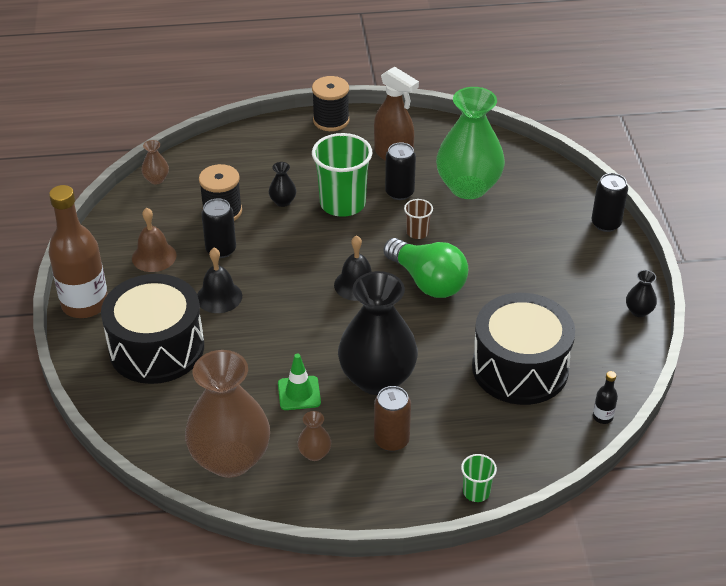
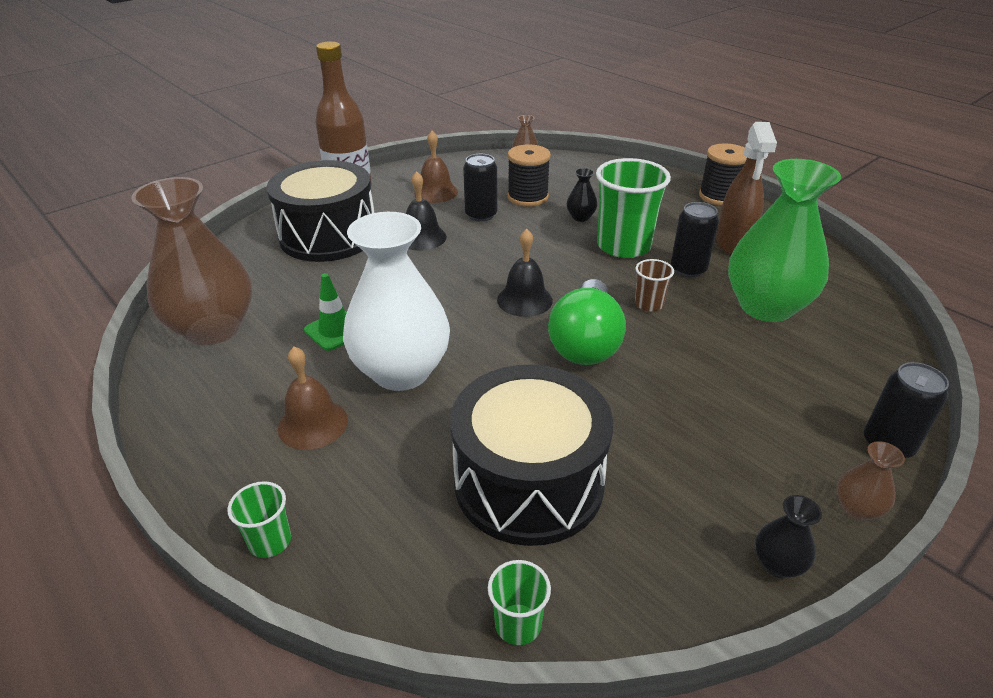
camera: 55 degrees right, 5 degrees down
brown vase [297,411,331,461] -> brown vase moved to [837,441,905,521]
black vase [338,271,418,395] -> white vase [343,212,450,391]
brown can [374,386,411,452] -> brown bell [278,347,348,450]
black bottle [593,371,618,424] -> green cup [488,560,551,645]

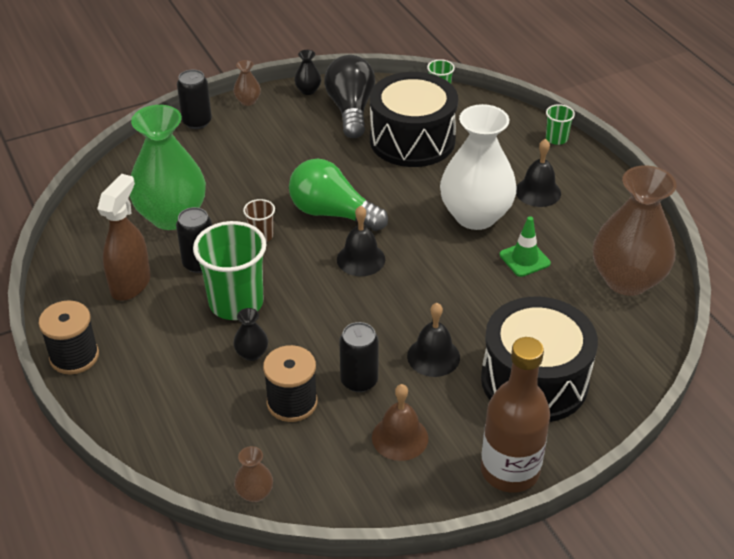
camera: 165 degrees left, 5 degrees up
brown bell [278,347,348,450] -> black bell [516,139,561,207]
green light bulb [548,279,626,365] -> green light bulb turned 90 degrees counterclockwise [289,158,388,231]
none -> black light bulb [324,55,375,138]

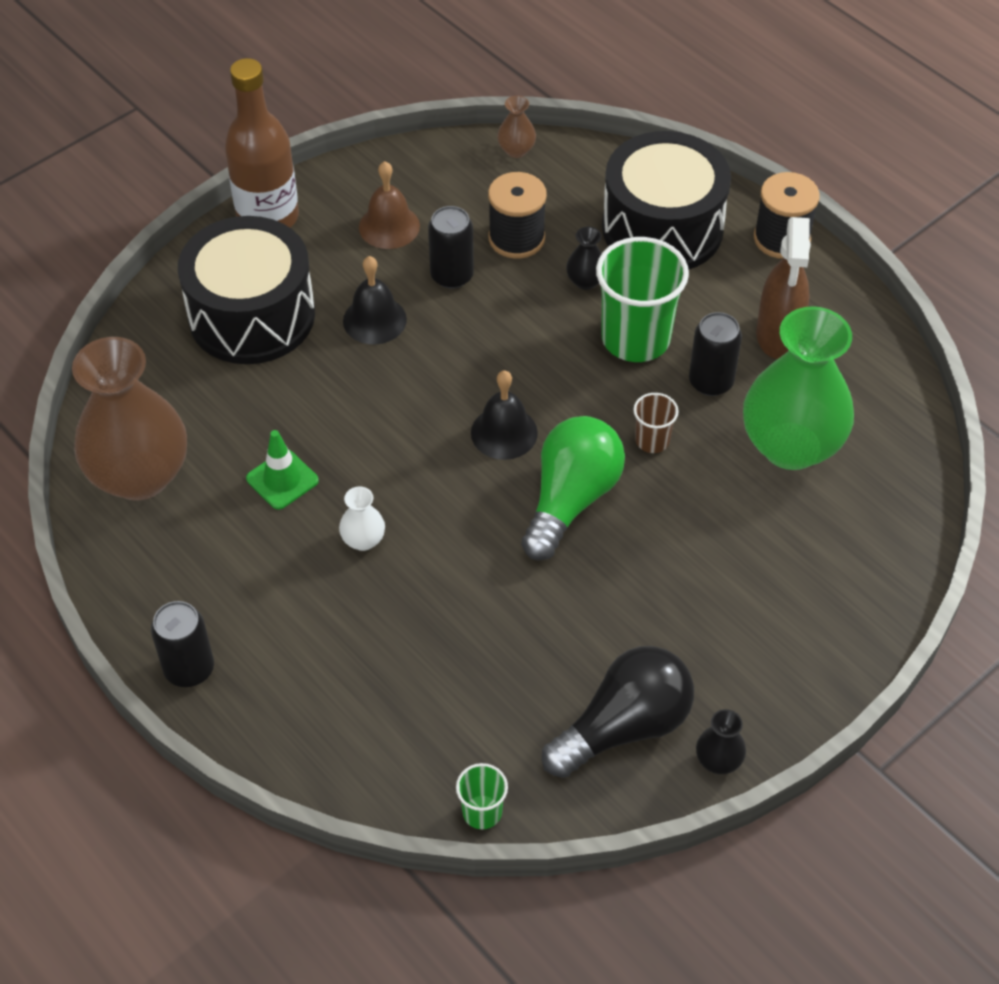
camera: 165 degrees right, 10 degrees up
black can [177,69,212,129] -> black can moved to [151,601,214,687]
brown vase [233,60,261,106] -> none
green light bulb [289,158,388,231] -> green light bulb turned 75 degrees counterclockwise [521,416,625,561]
black light bulb [324,55,375,138] -> black light bulb turned 105 degrees counterclockwise [542,646,694,778]
black drum [370,72,458,167] -> black drum moved to [602,131,731,270]
white vase [440,104,517,230] -> white vase [339,486,385,551], size x0.41
black bell [516,139,561,207] -> none
green cup [546,104,575,145] -> none

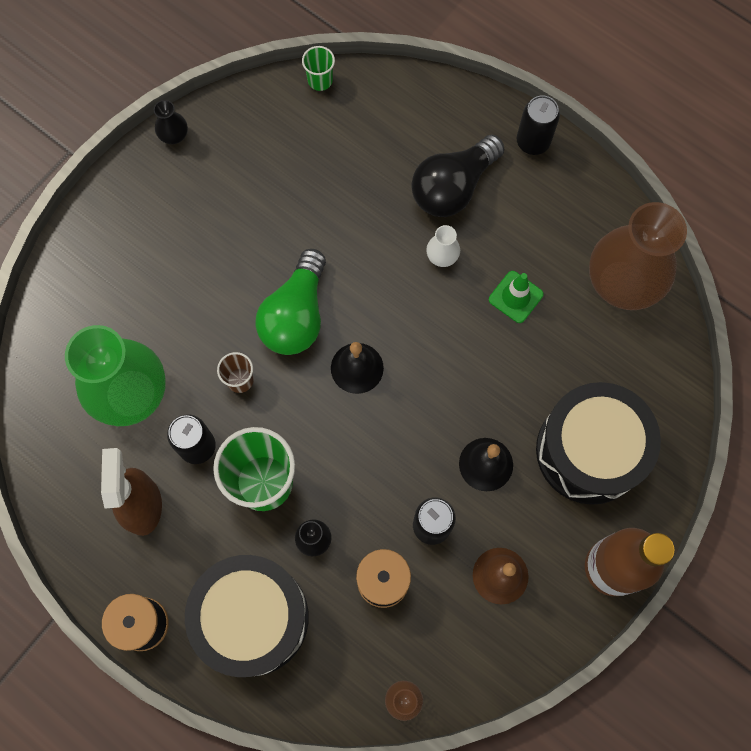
camera: 170 degrees right, 20 degrees up
black light bulb [542,646,694,778] -> black light bulb moved to [411,135,504,217]

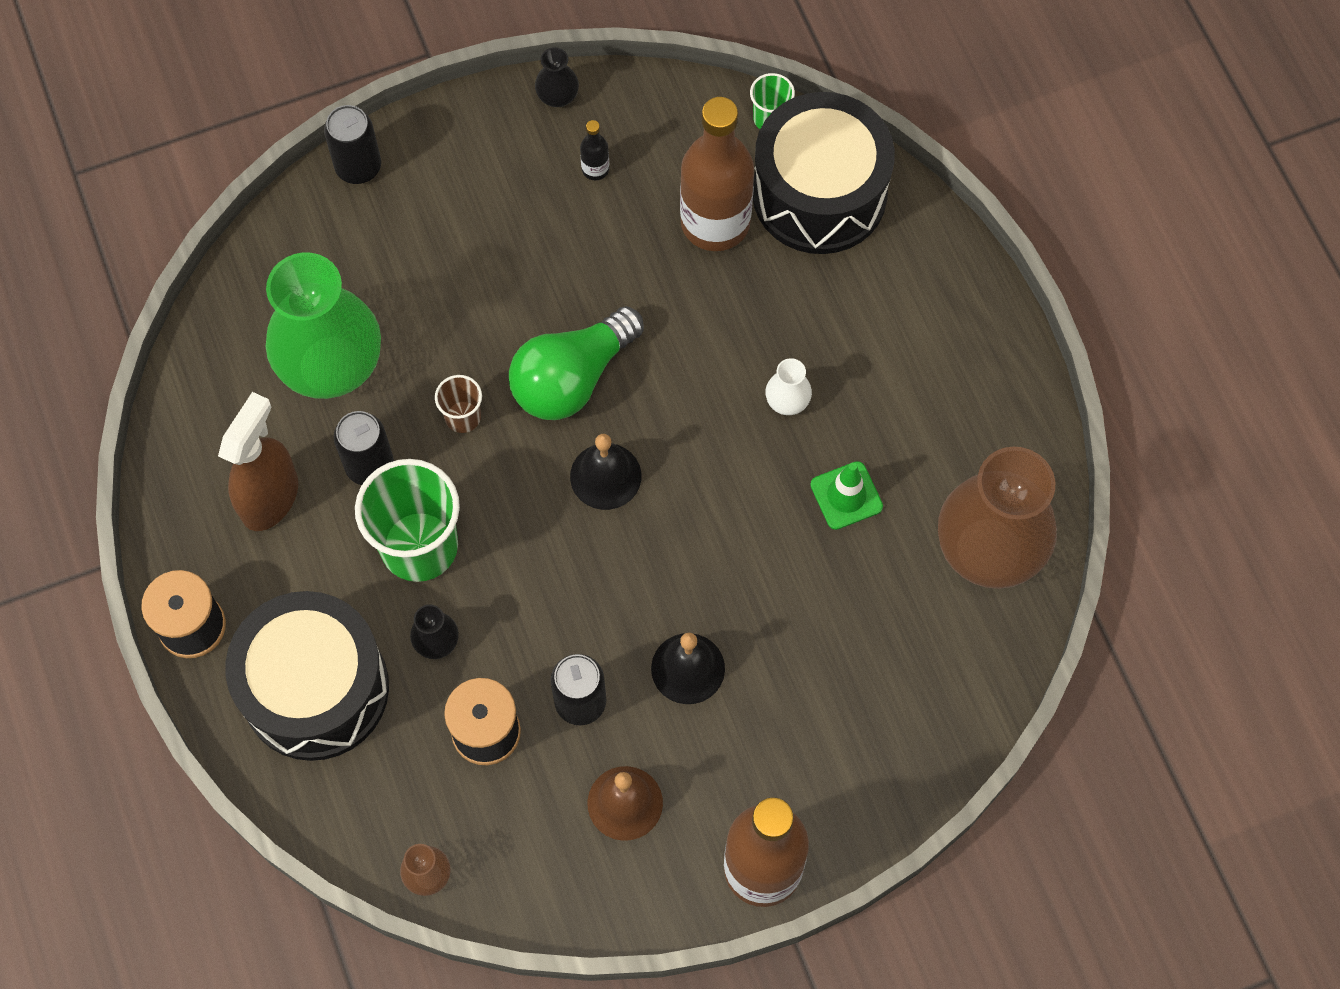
camera: 30 degrees right, 5 degrees down
black light bulb [411,135,504,217] -> none
black can [517,95,560,155] -> black can moved to [324,105,381,184]
black drum [536,382,661,505] -> black drum moved to [753,92,895,254]
none -> black bottle [580,120,609,180]
none -> brown bottle [680,97,754,251]

